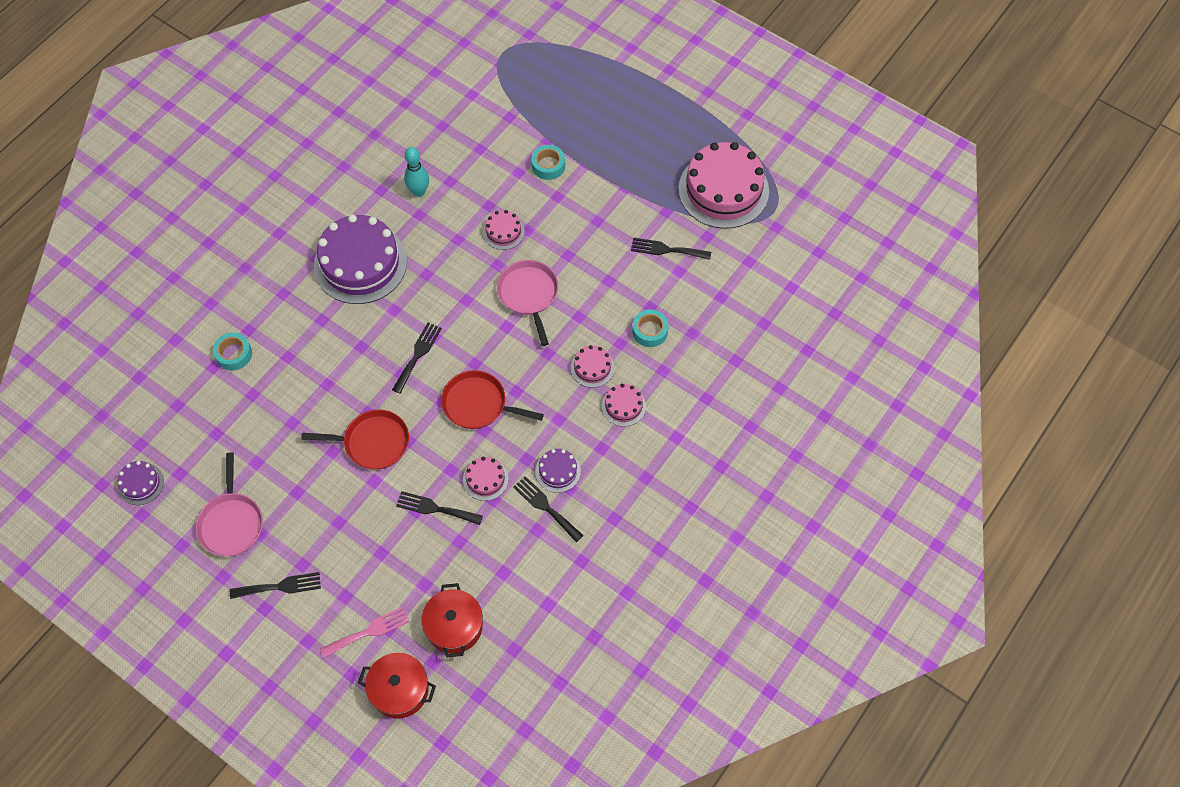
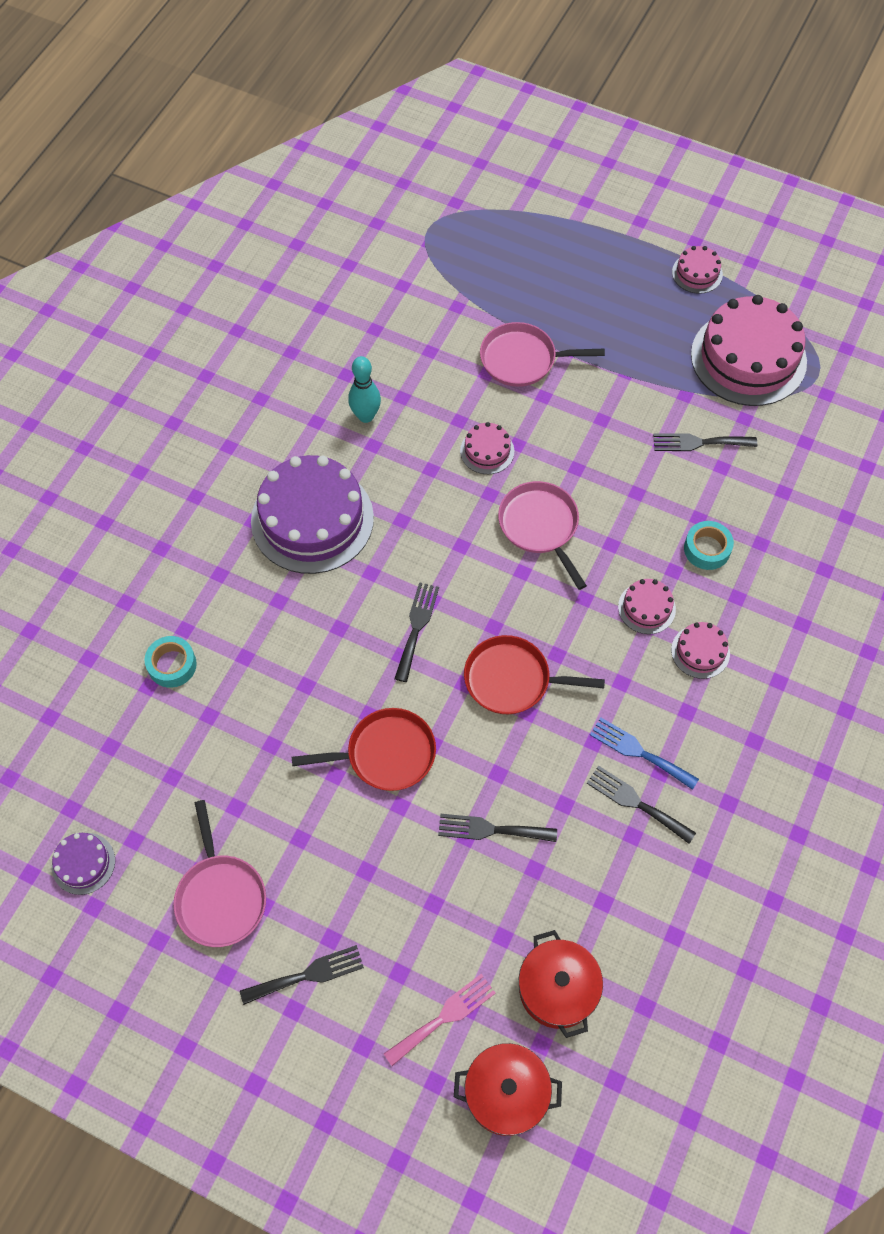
camera: 10 degrees left, 0 degrees up
pink cake [463,457,508,501] -> pink cake moved to [672,246,723,294]
turquoise tape [531,145,565,180] -> pink pan [480,322,605,387]
purple cake [535,449,581,493] -> blue fork [590,717,699,790]

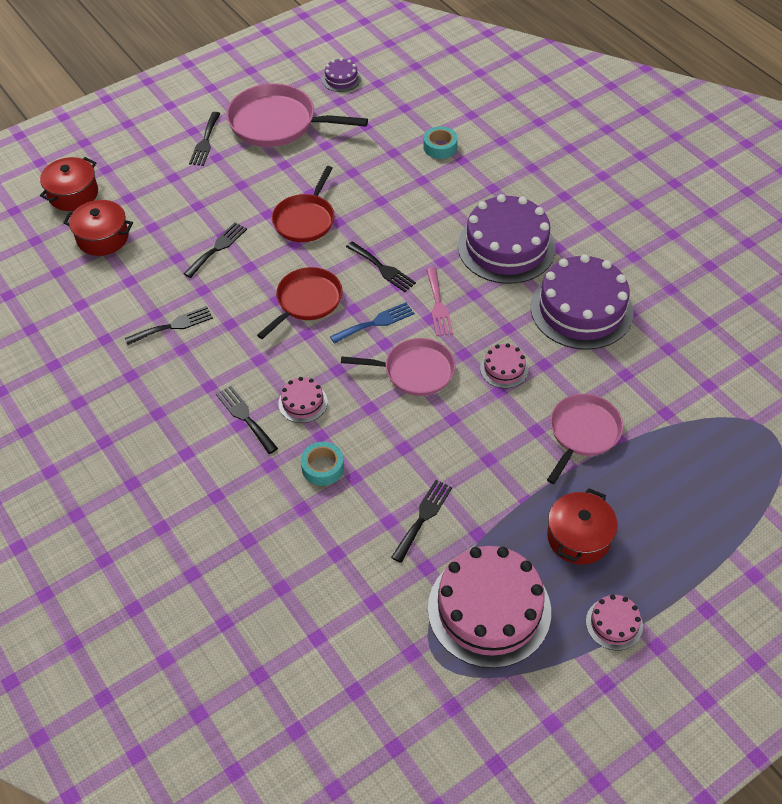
camera: 120 degrees right, 10 degrees down
pink pan [174,800,266,947] -> pink pan [226,83,368,147], size x1.51
turquoise bowling pin [348,356,381,423] -> purple cake [531,254,633,350]
pink fork [384,974,496,1066] -> pink fork moved to [426,268,453,336]
blue fork [590,717,699,790] -> blue fork moved to [330,302,414,344]
pink cake [671,622,730,679] -> black fork [216,386,278,454]
none -> red pot [547,488,618,564]

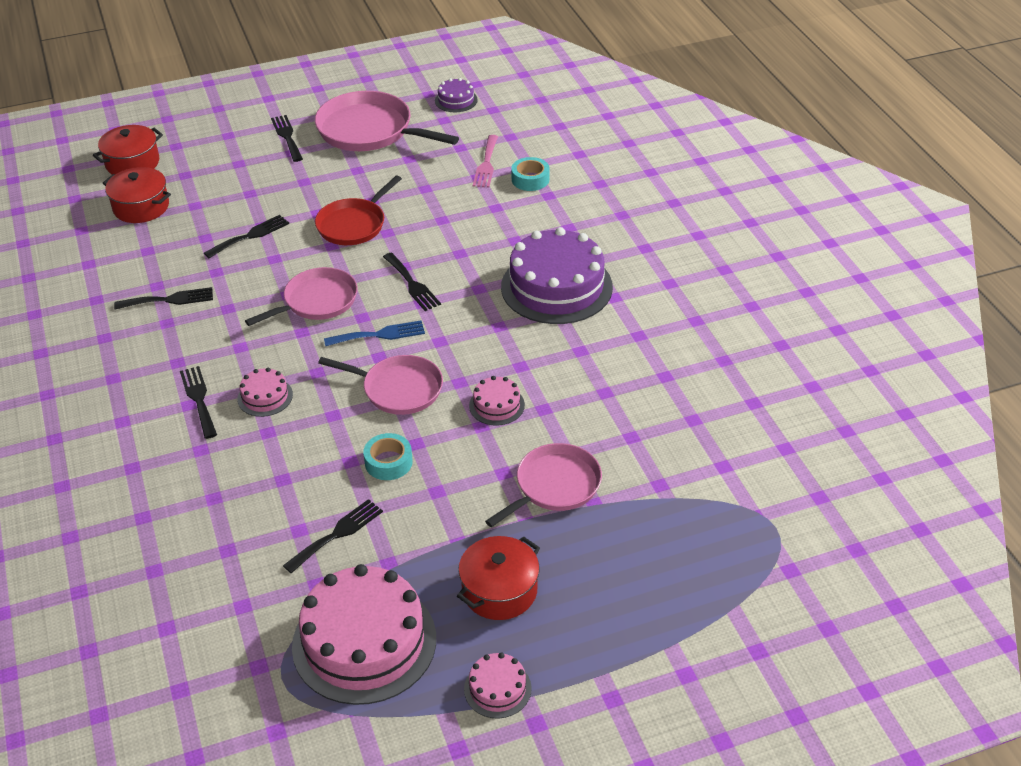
camera: 15 degrees right, 10 degrees down
black fork [189,112,221,166] -> black fork turned 135 degrees clockwise [271,115,303,162]
red pan [257,267,343,339] -> pink pan [245,267,358,326]
turquoise tape [301,442,344,486] -> turquoise tape moved to [363,433,413,480]
pink fork [426,268,453,336] -> pink fork moved to [473,135,498,188]
purple cake [531,254,633,350] -> none

